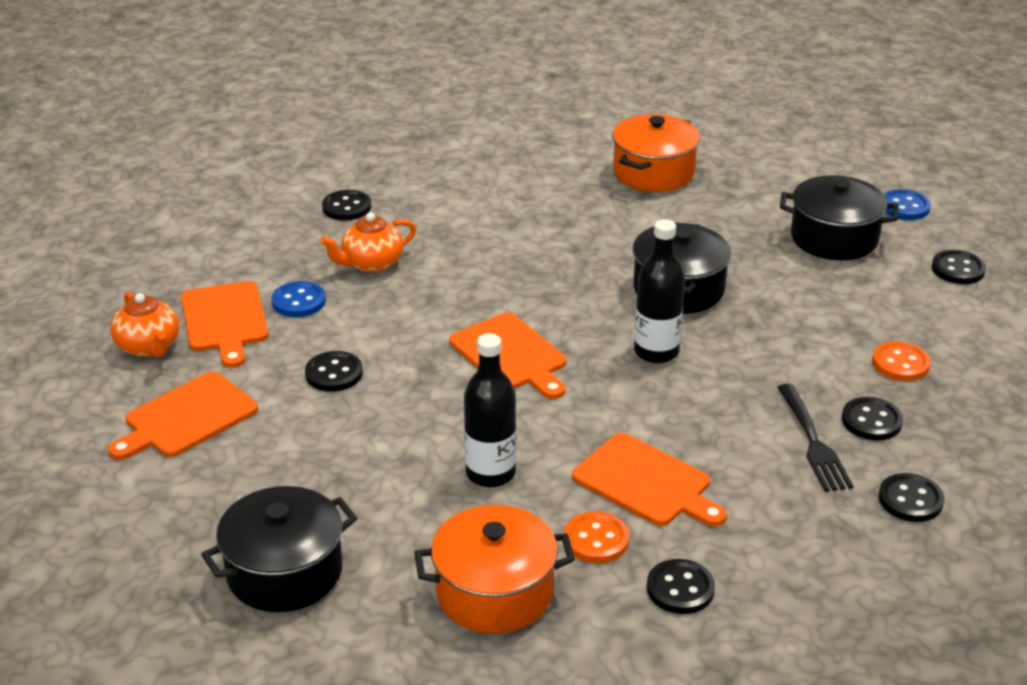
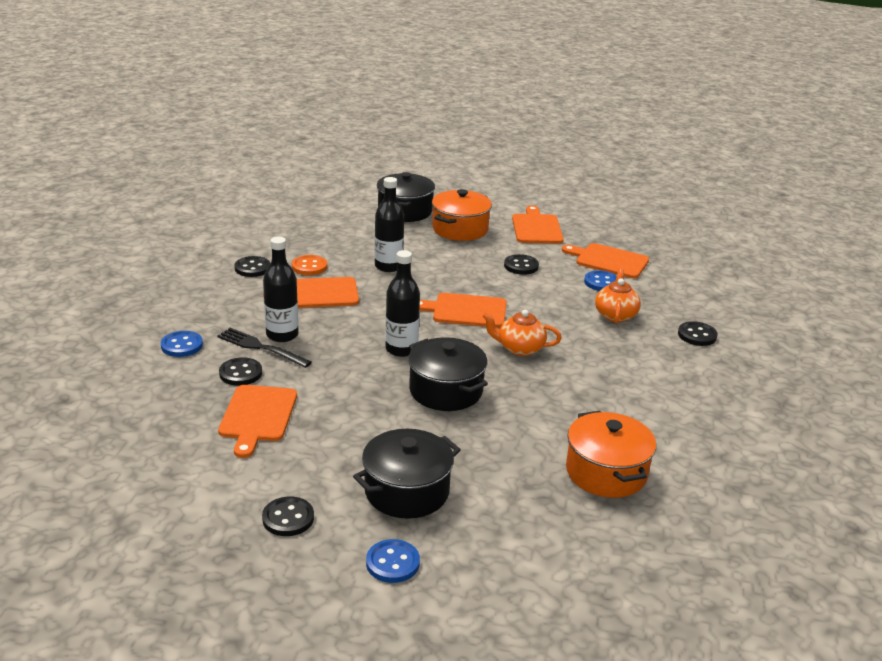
camera: 130 degrees right, 5 degrees down
orange teapot [111,291,179,357] -> orange teapot moved to [482,310,562,356]
orange pot [414,505,575,634] -> orange pot moved to [432,189,492,241]
orange button [872,341,931,381] -> orange cutting board [218,385,297,458]
black button [879,473,944,522] -> blue button [161,331,203,357]
none -> black bottle [263,237,299,342]

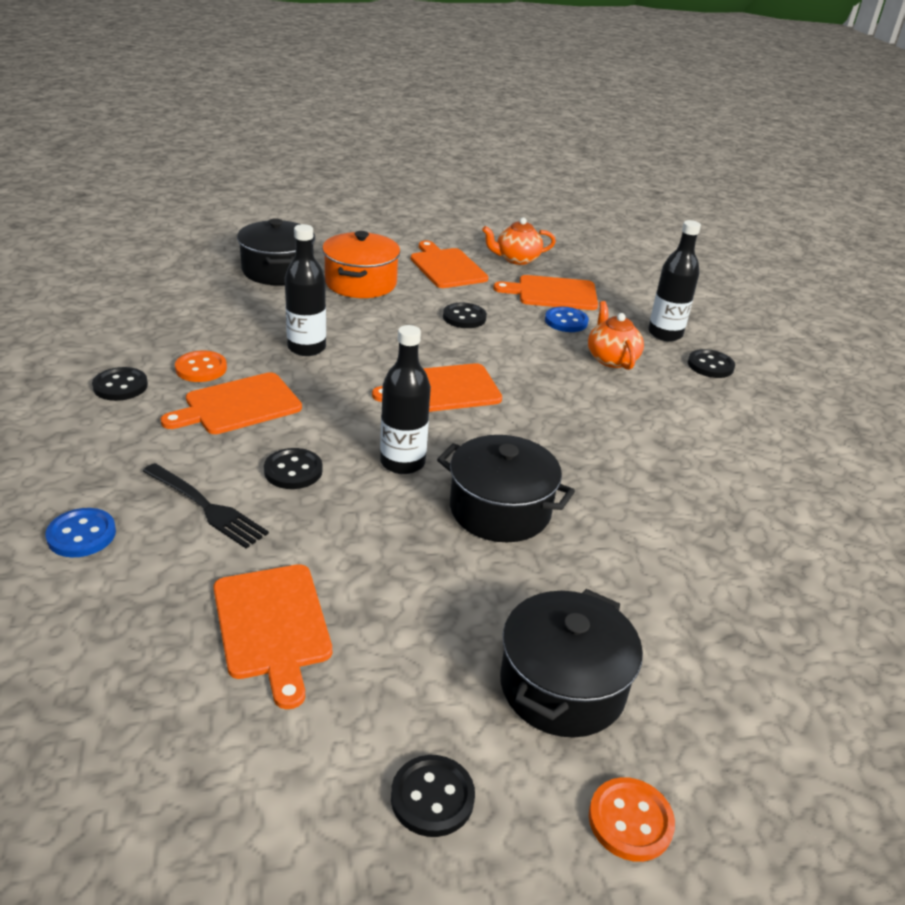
camera: 25 degrees left, 5 degrees up
black fork [217,328,312,368] -> black fork turned 150 degrees counterclockwise [143,463,269,548]
black button [219,357,262,386] -> black button moved to [264,448,323,489]
black bottle [263,237,299,342] -> black bottle moved to [648,220,701,341]
blue button [366,539,420,583] -> orange button [589,777,675,862]
orange teapot [482,310,562,356] -> orange teapot moved to [482,218,556,265]
orange pot [566,411,656,498] -> none

